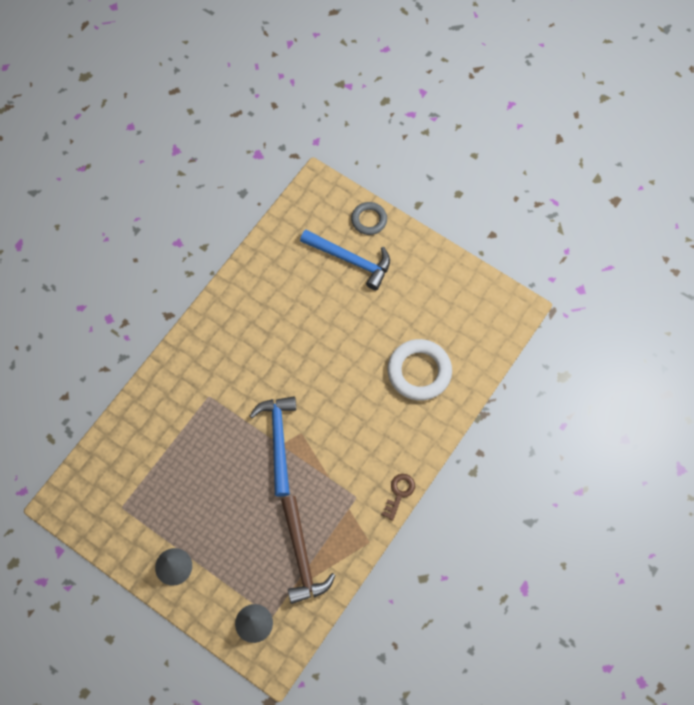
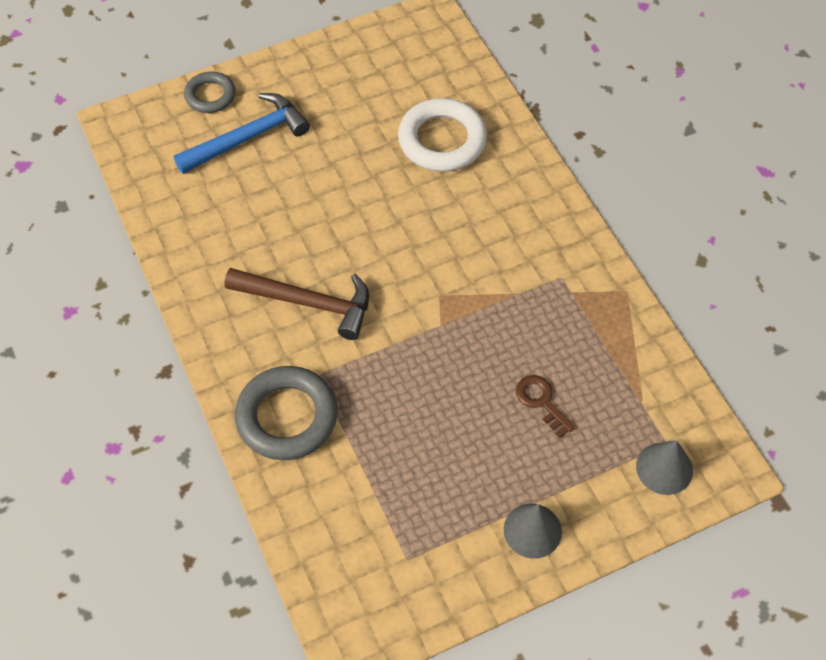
camera: 60 degrees left, 10 degrees down
blue hammer [250,396,296,497] -> none
brown hammer [281,496,336,604] -> brown hammer moved to [224,268,369,340]
brown key [382,474,415,521] -> brown key moved to [516,375,575,438]
none -> grey ring [235,366,338,460]

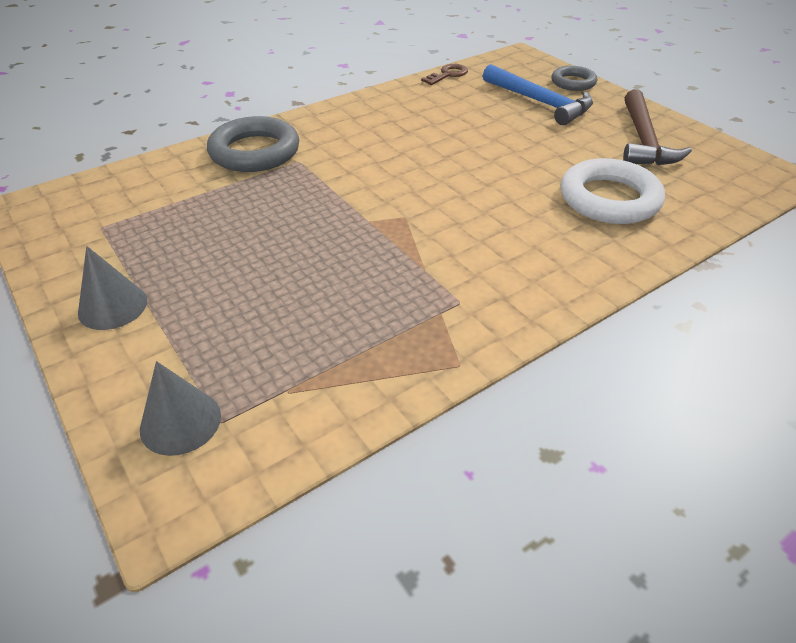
camera: 80 degrees right, 15 degrees down
brown hammer [224,268,369,340] -> brown hammer moved to [623,89,692,165]
brown key [516,375,575,438] -> brown key moved to [421,64,468,85]

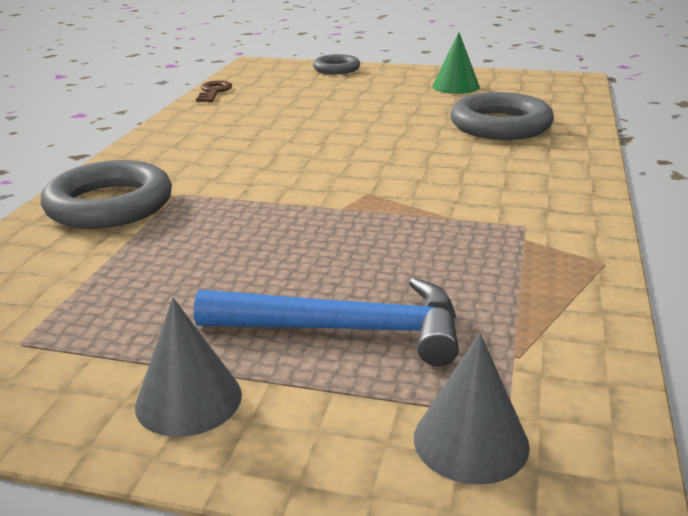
camera: 40 degrees left, 15 degrees down
blue hammer [483,64,593,125] -> blue hammer moved to [194,278,459,366]
white ring [561,158,665,224] -> grey ring [450,92,554,140]
brown hammer [623,89,692,165] -> green cone [432,32,480,94]

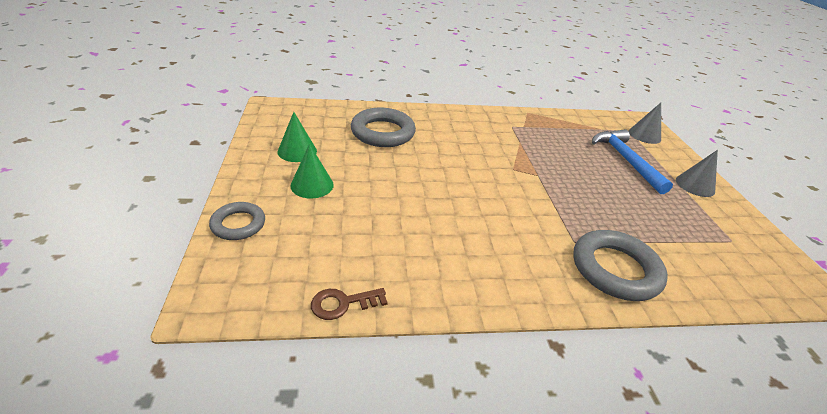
camera: 115 degrees left, 10 degrees up
none -> green cone [290,144,334,198]

